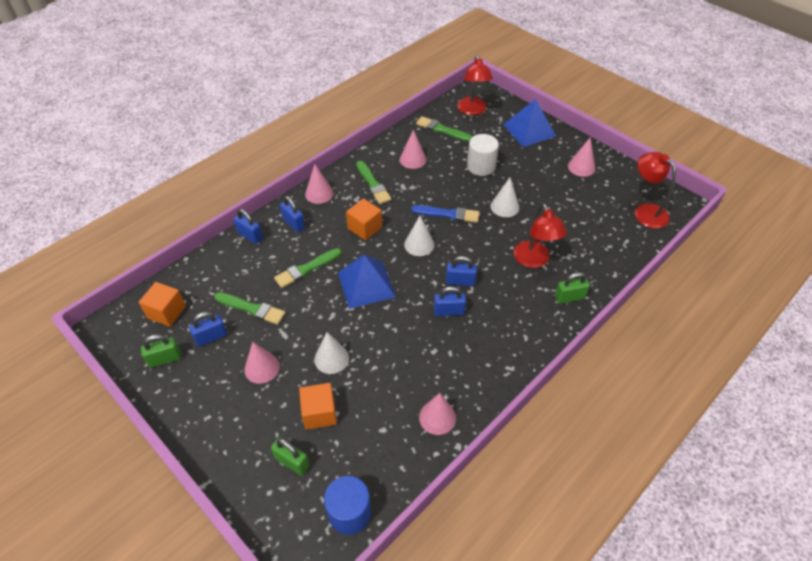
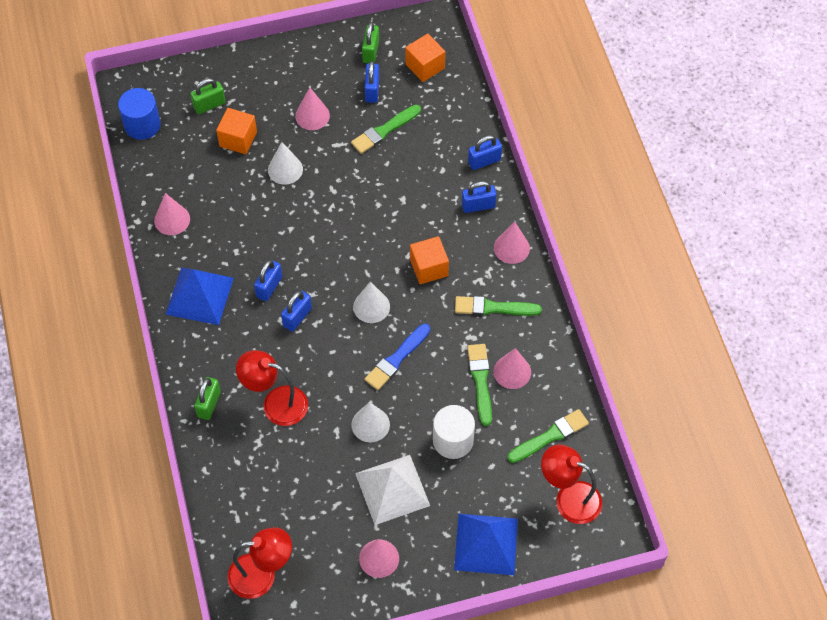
camera: 120 degrees right, 10 degrees up
green brush [274,248,342,288] -> green brush moved to [467,344,492,426]
blue pyramid [338,255,396,309] -> blue pyramid moved to [166,267,234,325]
none -> white pyramid [355,455,430,525]

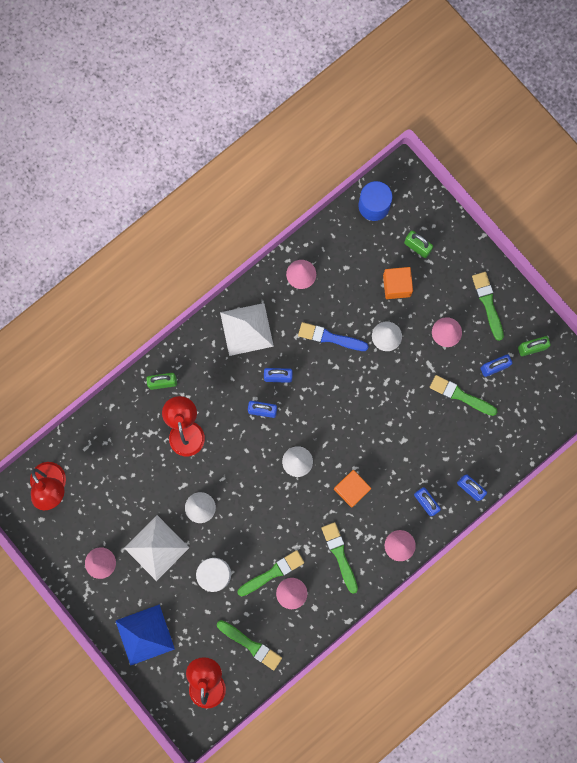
camera: 65 degrees right, 20 degrees up
blue pyramid [166,267,234,325] -> white pyramid [220,303,274,356]
blue brush [365,324,430,390] -> blue brush moved to [298,322,369,351]
orange cube [406,34,445,82] -> none
none -> green brush [472,272,504,341]

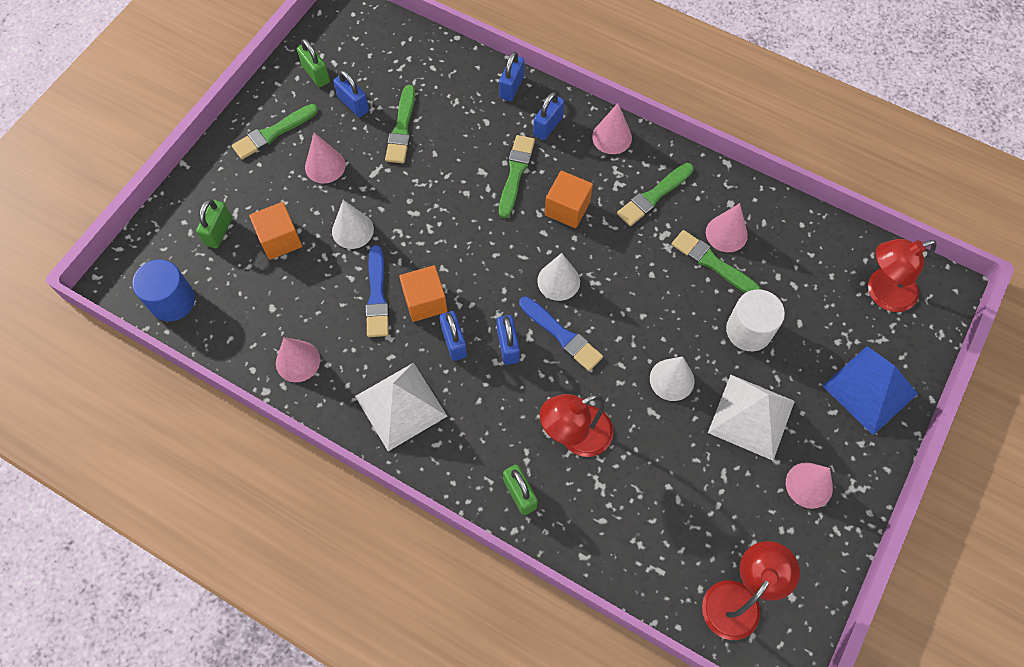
camera: 110 degrees left, 15 degrees down
green brush [217,620,282,670] -> green brush moved to [499,135,535,218]
none -> orange cube [399,265,447,322]
none -> blue brush [519,296,603,371]

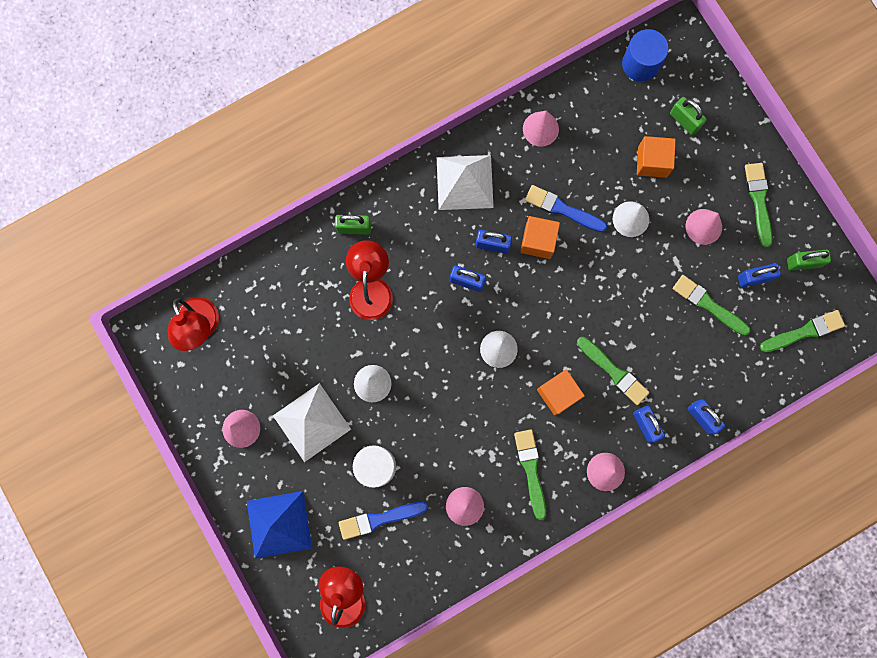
camera: 120 degrees right, 15 degrees up
blue brush [519,296,603,371] -> blue brush moved to [338,501,428,540]
green brush [672,230,761,293] -> green brush moved to [760,310,845,352]

